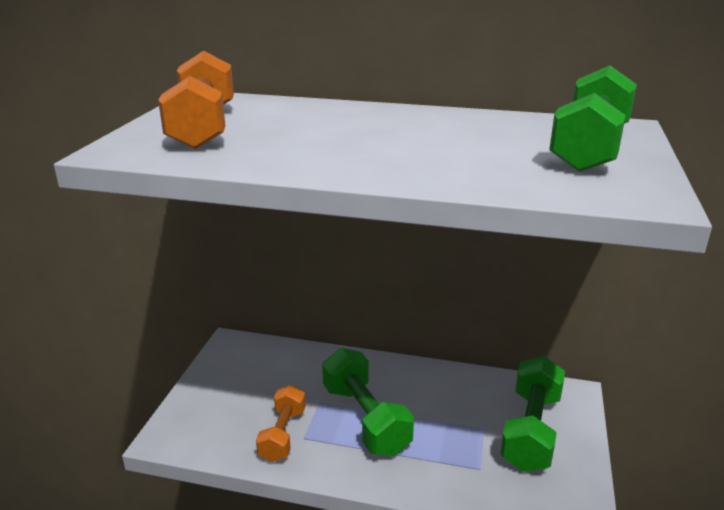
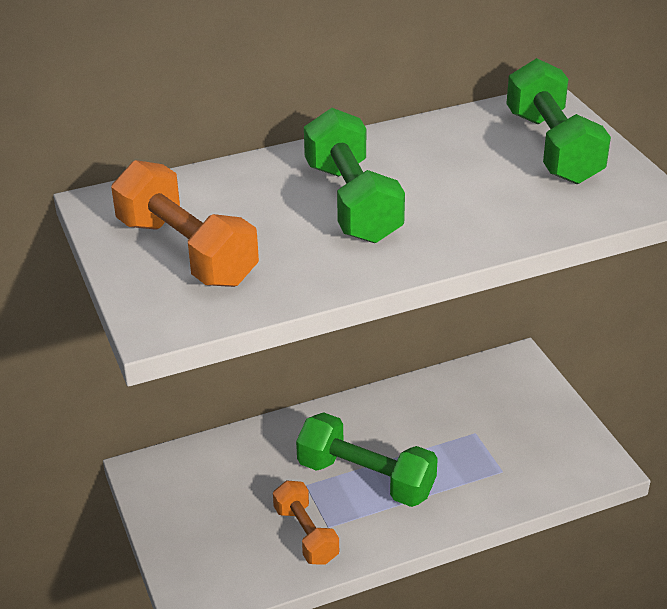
camera: 35 degrees left, 10 degrees up
green dumbbell [500,356,565,472] -> green dumbbell moved to [304,108,405,243]

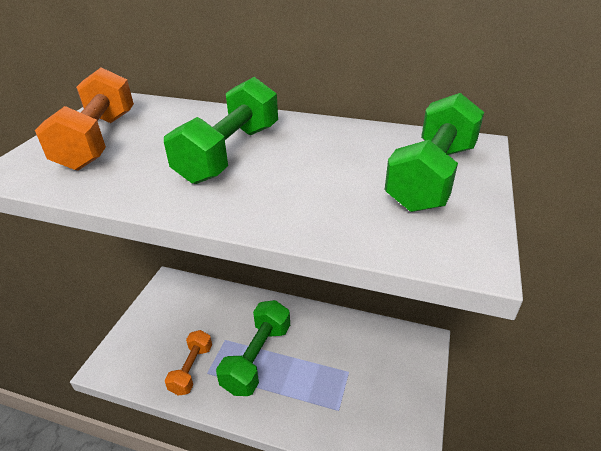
camera: 40 degrees right, 0 degrees up
green dumbbell [296,412,438,507] -> green dumbbell turned 45 degrees clockwise [216,300,290,396]

